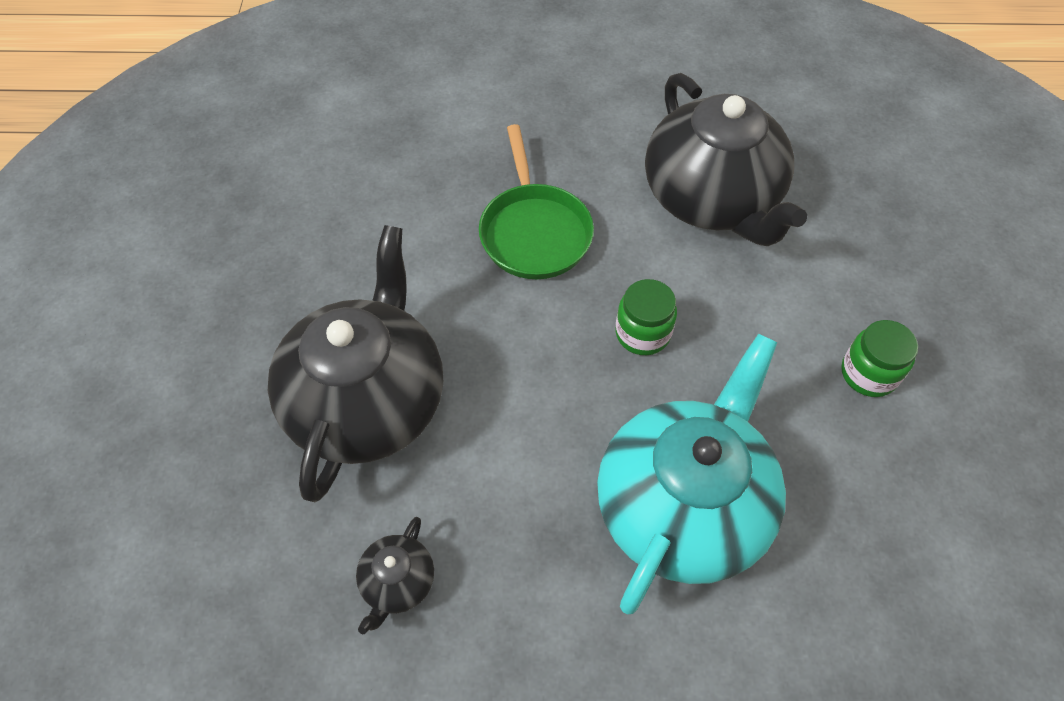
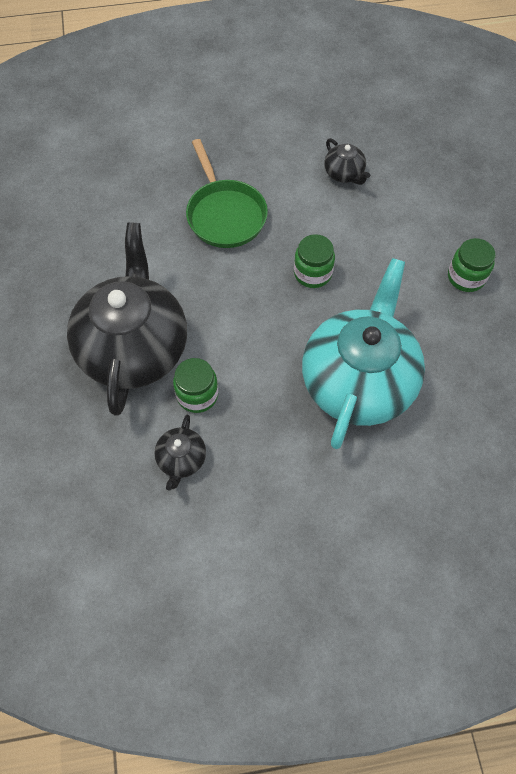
camera: 10 degrees left, 5 degrees up
black teapot [645,73,807,246] -> black teapot [324,138,370,185], size x0.41
none -> green jar [173,358,218,413]

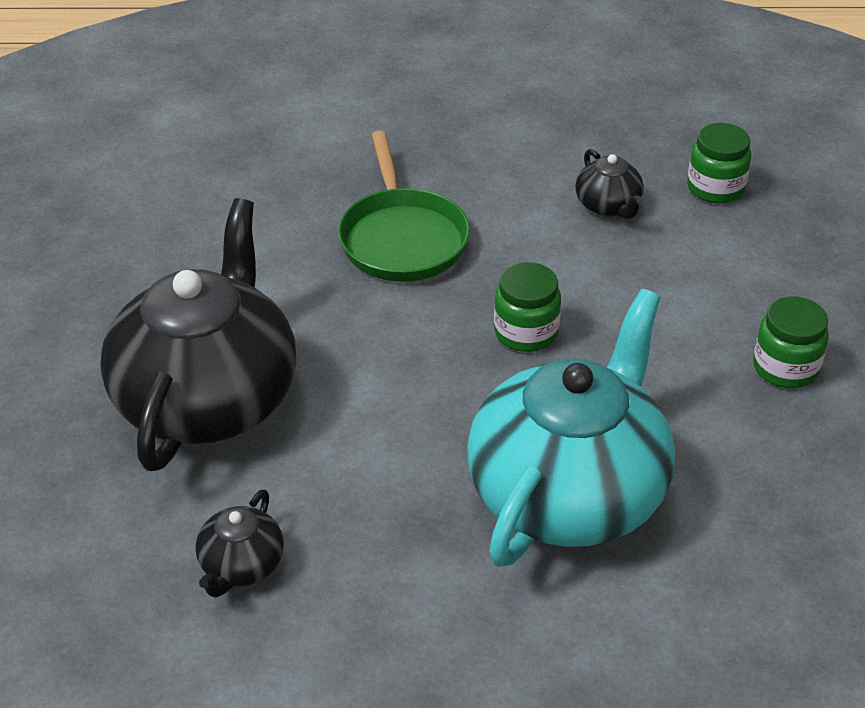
camera: 10 degrees right, 20 degrees down
green jar [173,358,218,413] -> green jar moved to [687,123,751,204]

